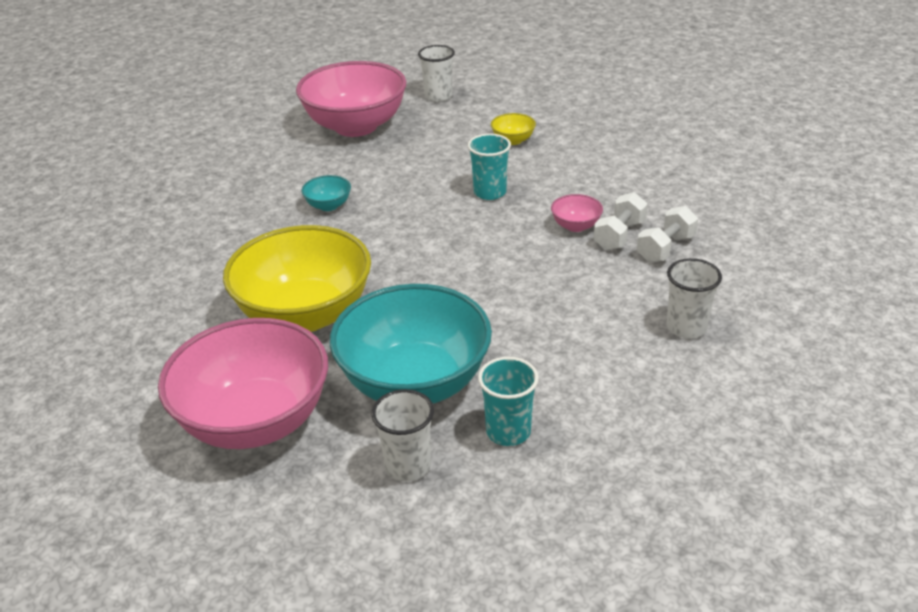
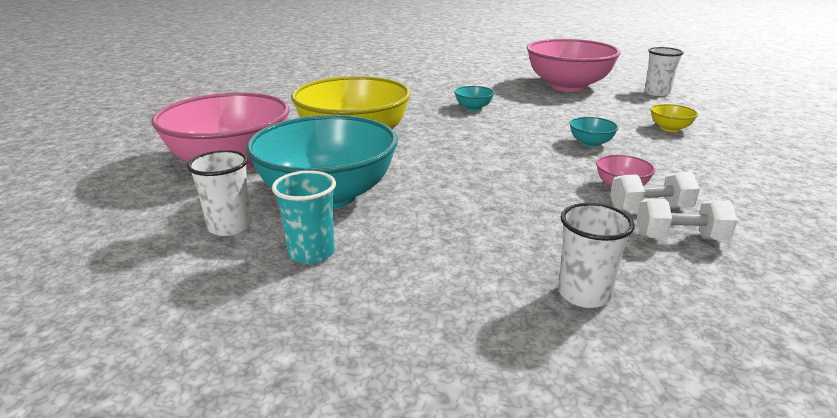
camera: 50 degrees right, 10 degrees down
turquoise cup [468,134,511,200] -> turquoise bowl [569,117,619,147]

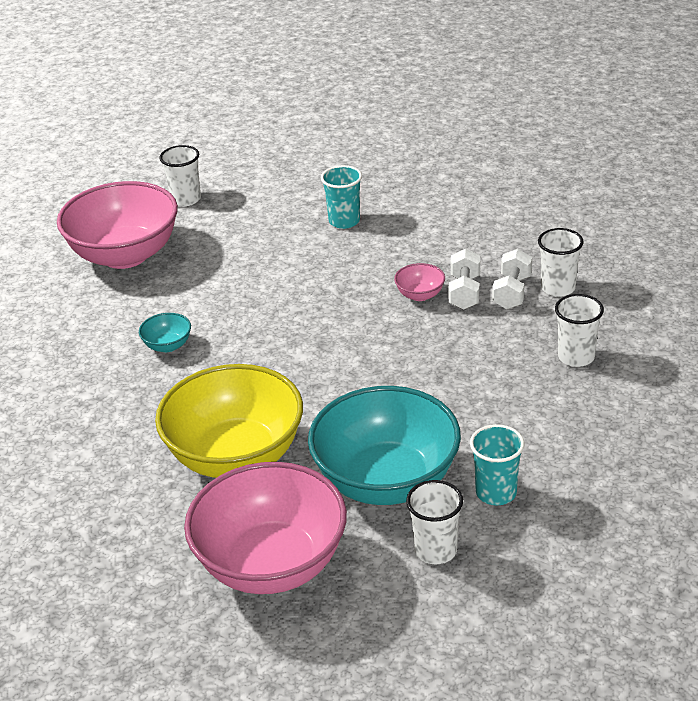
camera: 75 degrees left, 10 degrees up
turquoise bowl [569,117,619,147] -> none
yellow bowl [650,104,698,132] -> none
none -> turquoise cup [321,165,362,229]
none -> white cup [538,228,584,297]

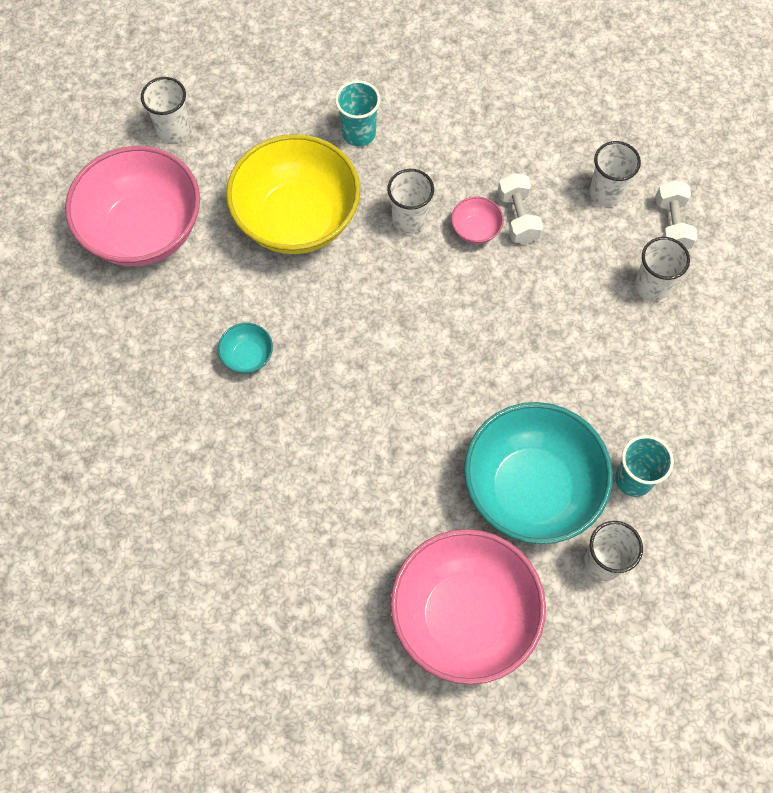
camera: 20 degrees left, 30 degrees up
yellow bowl [155,364,303,478] -> yellow bowl moved to [226,134,360,254]
white dumbbell [492,249,532,309] -> white dumbbell moved to [656,180,698,249]
none -> white cup [387,169,434,234]

